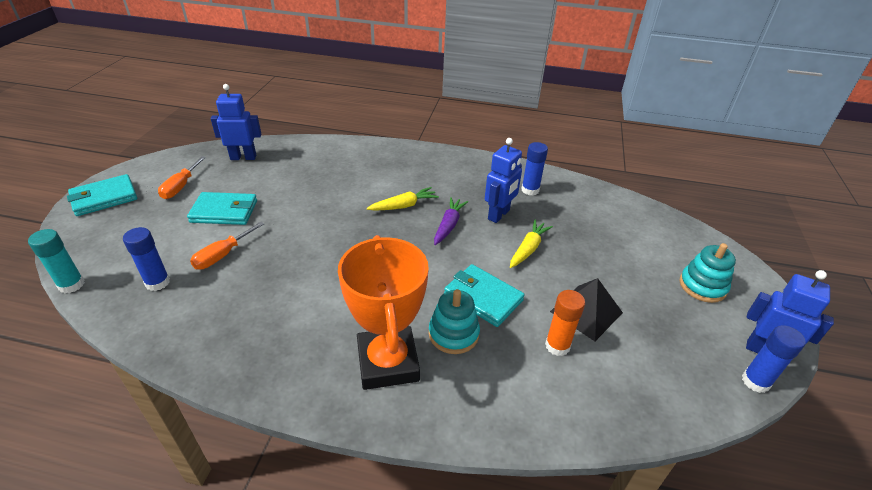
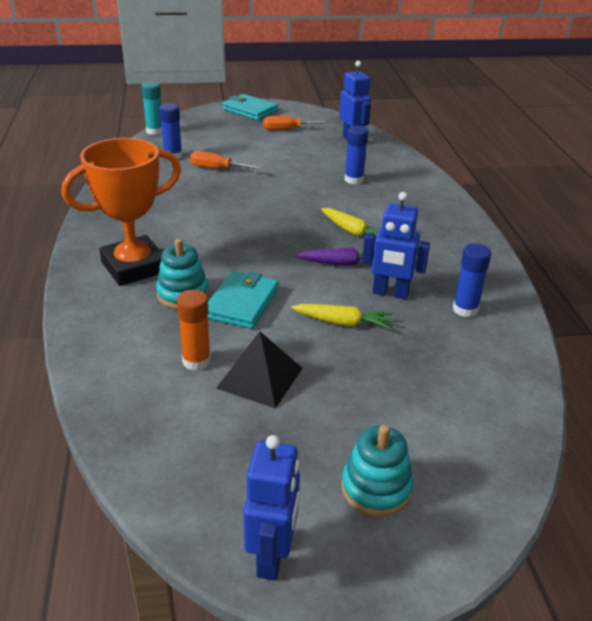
camera: 70 degrees right, 5 degrees down
turquoise wallet [187,192,257,225] -> none
blue glue stick [742,325,806,393] -> blue glue stick moved to [345,126,368,184]

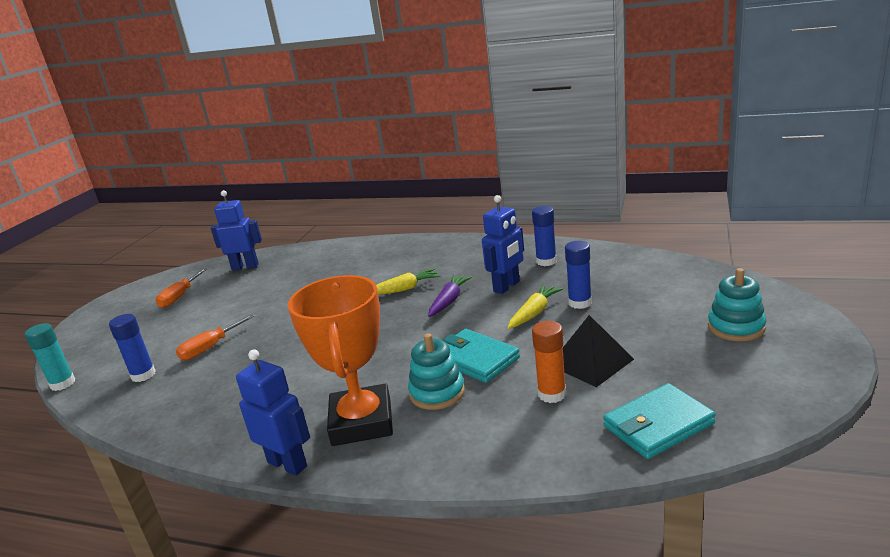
camera: 60 degrees left, 10 degrees down
turquoise wallet [222,94,278,120] -> turquoise wallet moved to [603,383,716,459]
blue robot [243,435,300,581] -> blue robot moved to [236,349,310,476]
blue glue stick [345,126,368,184] -> blue glue stick moved to [565,241,592,309]

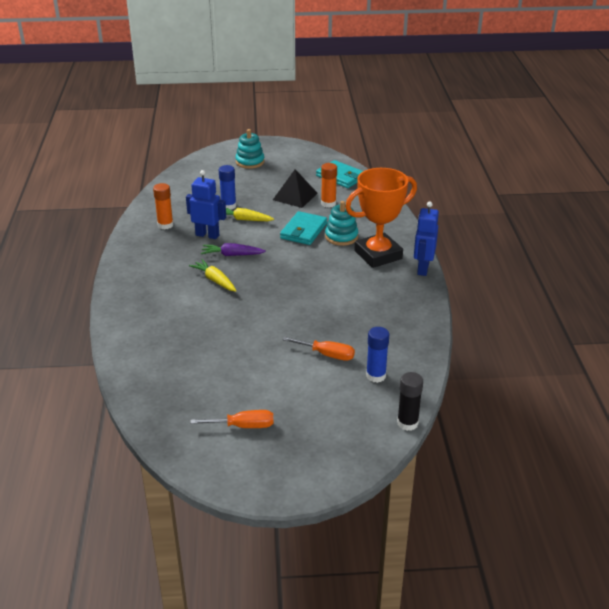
camera: 115 degrees left, 10 degrees up
turquoise glue stick [25,323,75,391] -> black glue stick [397,372,423,431]
blue robot [211,190,262,270] -> none
blue glue stick [532,206,557,266] -> orange glue stick [153,183,174,229]

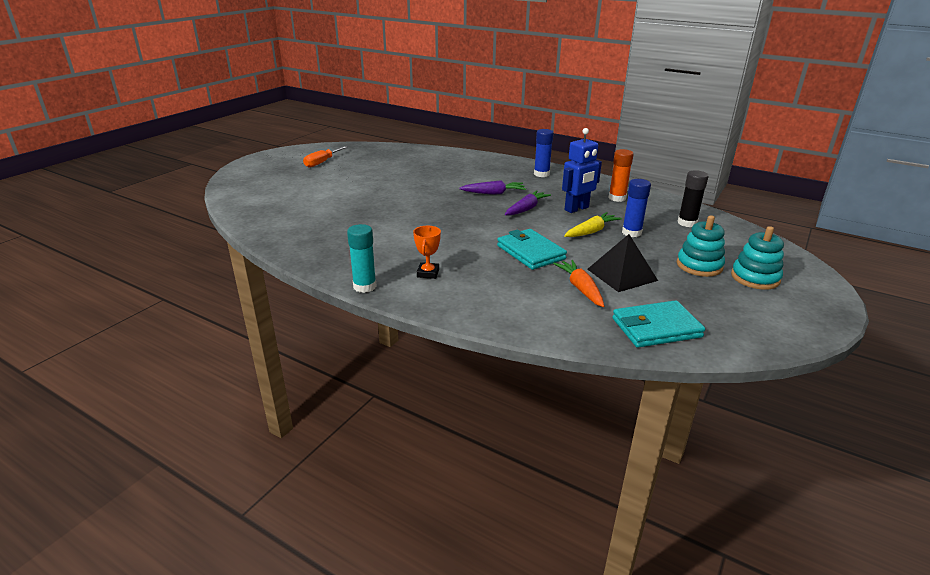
camera: 125 degrees right, 5 degrees down
yellow carrot [189,259,237,292] -> purple carrot [459,180,526,195]
orange screwdriver [282,337,355,361] -> none
orange glue stick [321,163,337,208] -> orange carrot [553,260,604,307]
turquoise stacking toy [325,201,358,246] -> turquoise stacking toy moved to [677,215,725,277]
orange trophy [345,168,417,268] -> orange trophy [413,226,441,279], size x0.41
blue glue stick [366,327,389,383] -> blue glue stick moved to [534,129,554,177]
black glue stick [397,372,423,431] -> black glue stick moved to [677,170,709,227]
blue robot [414,201,439,276] -> turquoise glue stick [347,224,377,293]

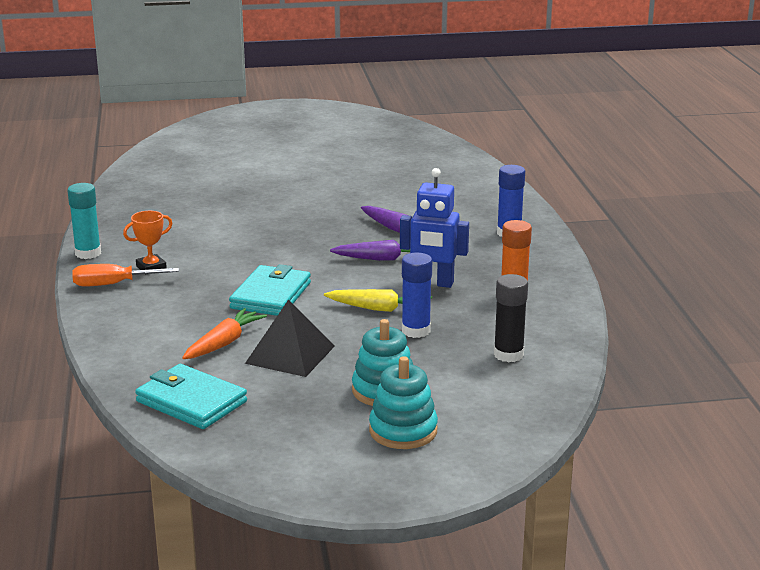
camera: 50 degrees right, 5 degrees down
orange screwdriver [303,146,348,168] -> orange screwdriver moved to [72,264,179,287]

